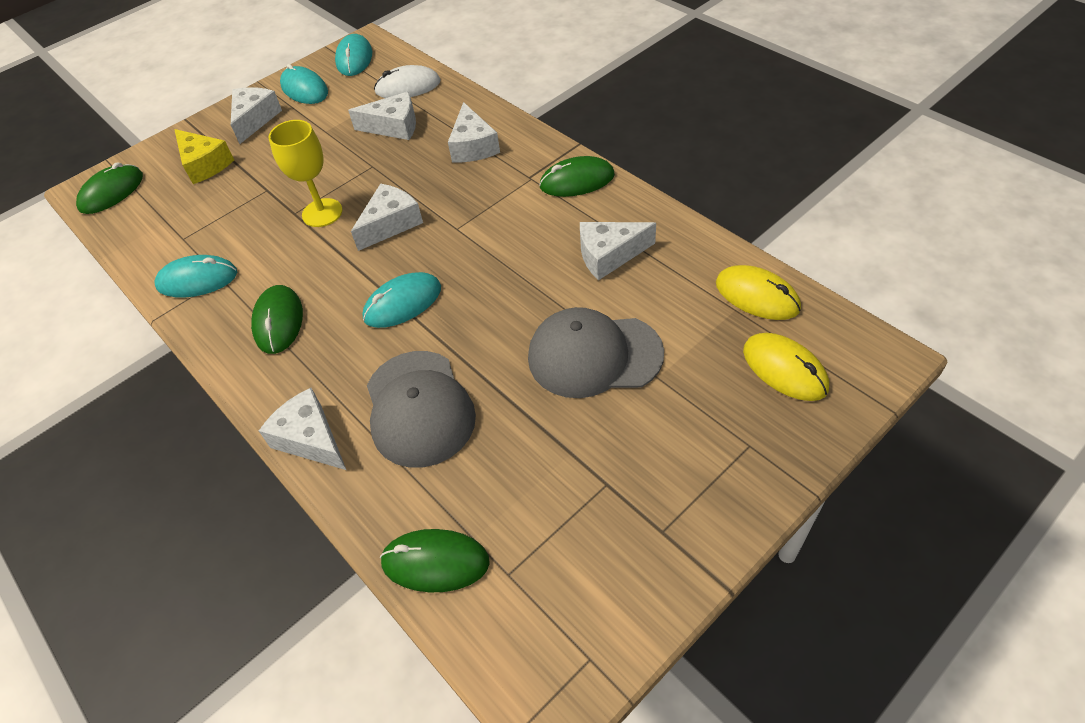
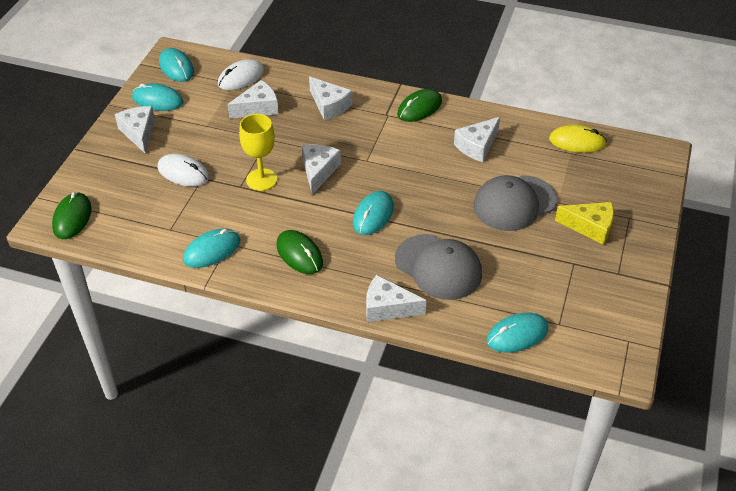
camera: 35 degrees left, 5 degrees down
yellow cheese [174,129,234,184] -> yellow cheese moved to [555,202,614,245]
green mouse [380,529,490,592] -> turquoise mouse [486,313,548,353]
yellow mouse [743,333,829,401] -> none
none -> white mouse [158,154,209,187]

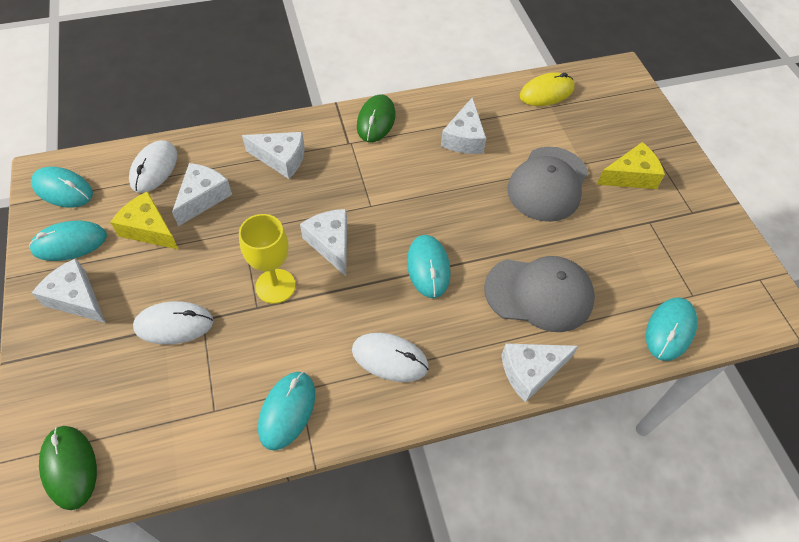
camera: 35 degrees left, 10 degrees up
green mouse [276,230,323,274] -> white mouse [352,333,429,382]
none -> yellow cheese [110,191,179,250]

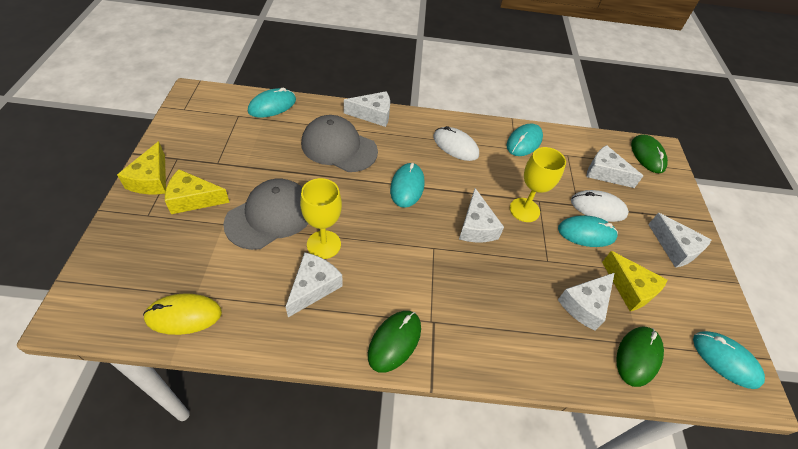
camera: 165 degrees left, 5 degrees down
turquoise mouse [29,221,107,261] -> turquoise mouse moved to [558,215,618,247]
white mouse [129,140,177,193] -> green mouse [616,327,664,387]
white cheese [242,132,305,179] -> white cheese moved to [587,145,643,188]
none -> yellow cheese [117,141,166,194]
none -> yellow goblet [300,178,342,259]

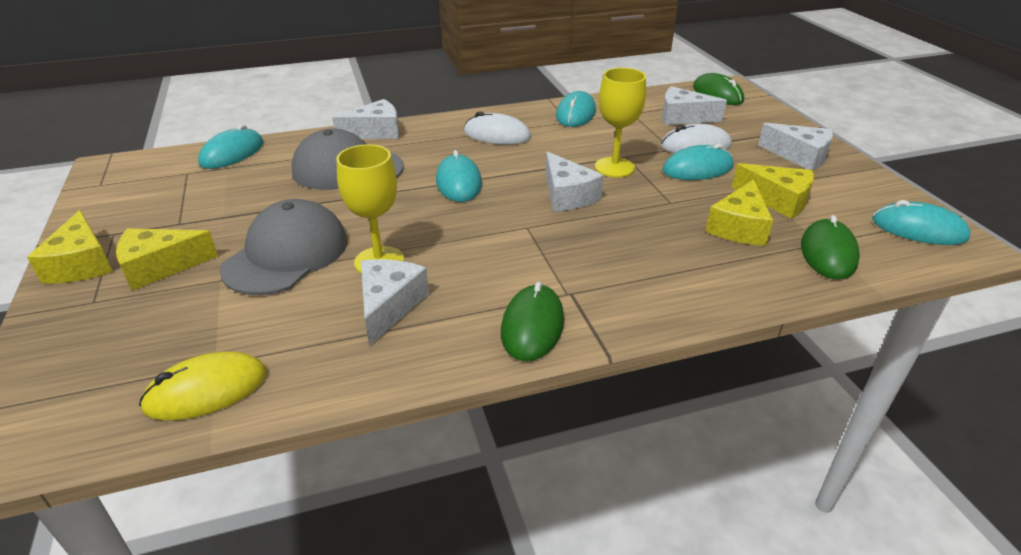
camera: 15 degrees left, 15 degrees down
white cheese [558,273,614,331] -> yellow cheese [705,179,773,246]

